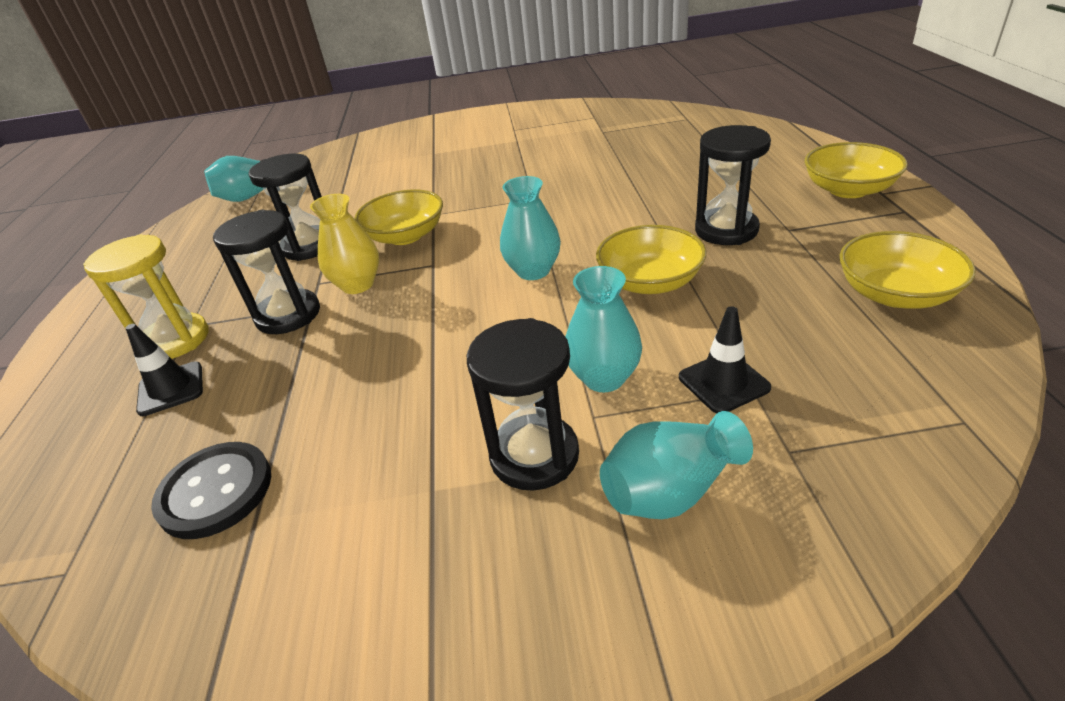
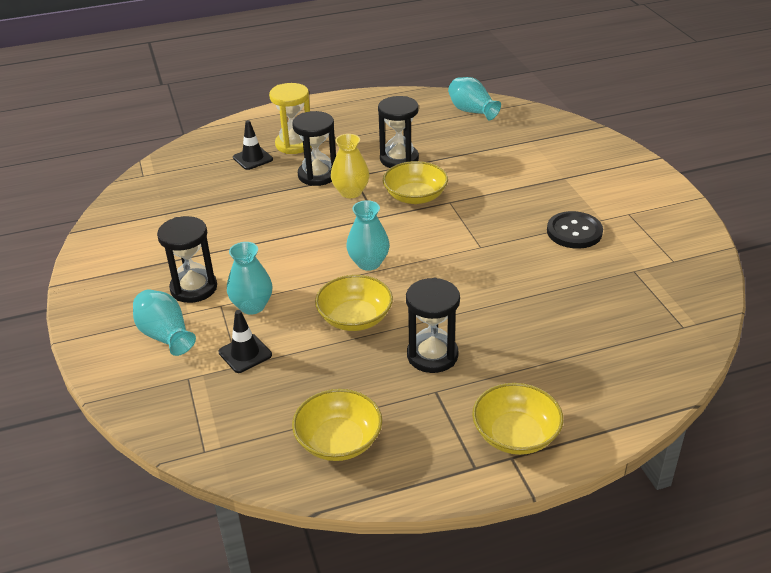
camera: 75 degrees right, 0 degrees up
black button [151,442,271,539] -> black button moved to [547,211,603,249]

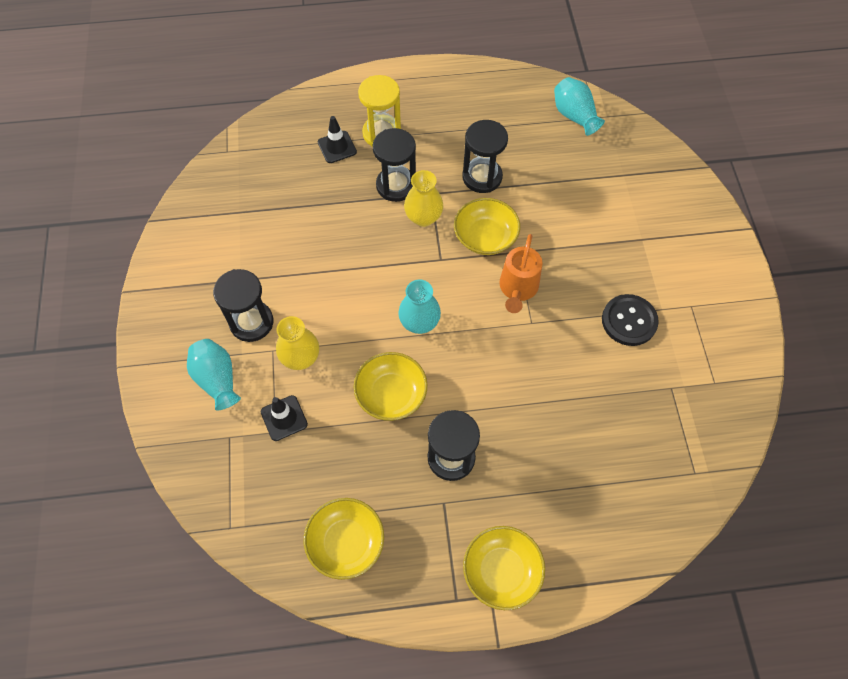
camera: 10 degrees right, 25 degrees up
turquoise vase [227,242,273,315] -> yellow vase [276,316,319,370]
none -> orange watering can [499,234,543,313]

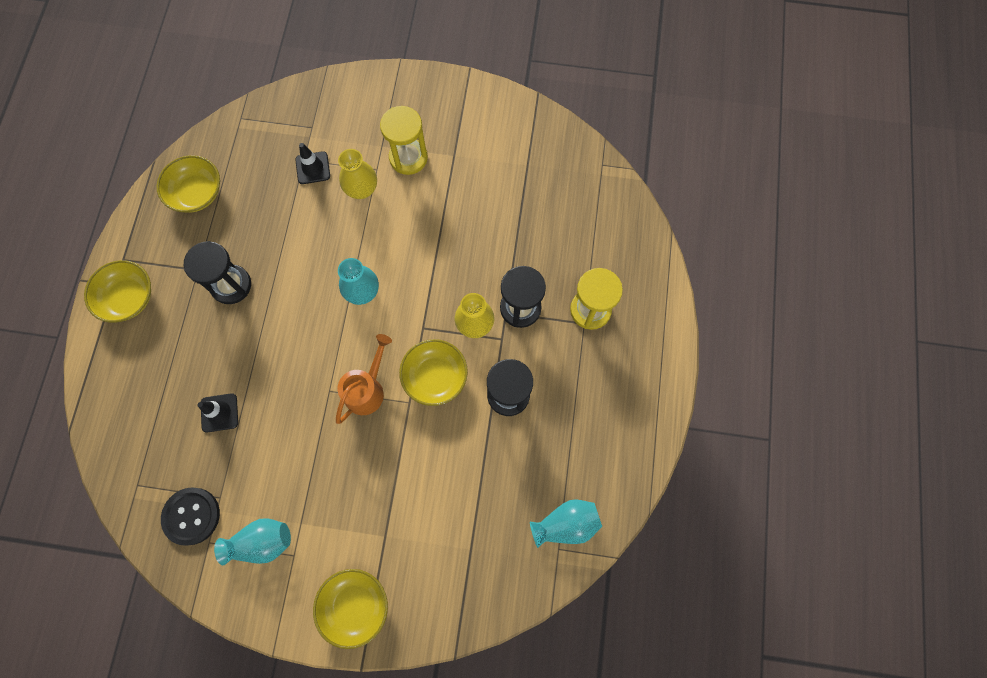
camera: 105 degrees right, 10 degrees up
turquoise vase [187,339,241,411] -> turquoise vase moved to [214,518,291,565]
black hourglass [213,269,273,342] -> yellow hourglass [380,106,428,175]
black traffic cone [318,116,357,163] -> black traffic cone moved to [197,393,238,432]
yellow bowl [354,352,427,421] -> yellow bowl moved to [313,569,388,649]
orange watering can [499,234,543,313] -> orange watering can turned 90 degrees clockwise [336,334,392,424]
black button [602,294,659,346] -> black button moved to [161,487,220,546]

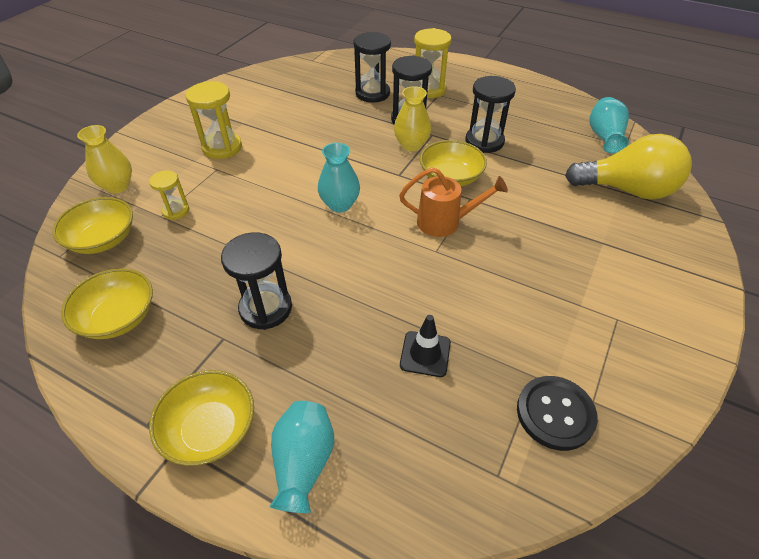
camera: 70 degrees left, 25 degrees down
turquoise vase [214,518,291,565] -> turquoise vase moved to [269,401,334,513]
black traffic cone [295,143,330,184] -> yellow hourglass [149,170,189,220]
yellow bowl [313,569,388,649] -> yellow bowl moved to [52,197,133,254]
orange watering can [336,334,392,424] -> orange watering can turned 135 degrees clockwise [399,167,508,237]
yellow vase [338,149,377,199] -> yellow vase moved to [77,125,132,193]
none -> black hourglass [354,32,391,103]
none -> yellow light bulb [565,134,692,200]

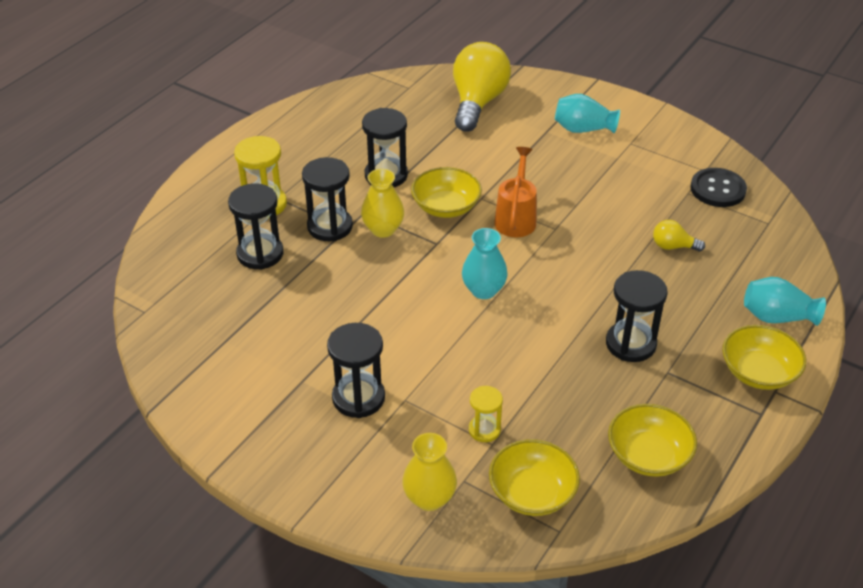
camera: 85 degrees left, 5 degrees down
yellow hourglass [186,81,242,159] -> black hourglass [327,323,385,418]
black traffic cone [400,315,451,377] -> yellow light bulb [653,220,705,252]
turquoise vase [589,97,629,153] -> turquoise vase moved to [555,94,620,133]

